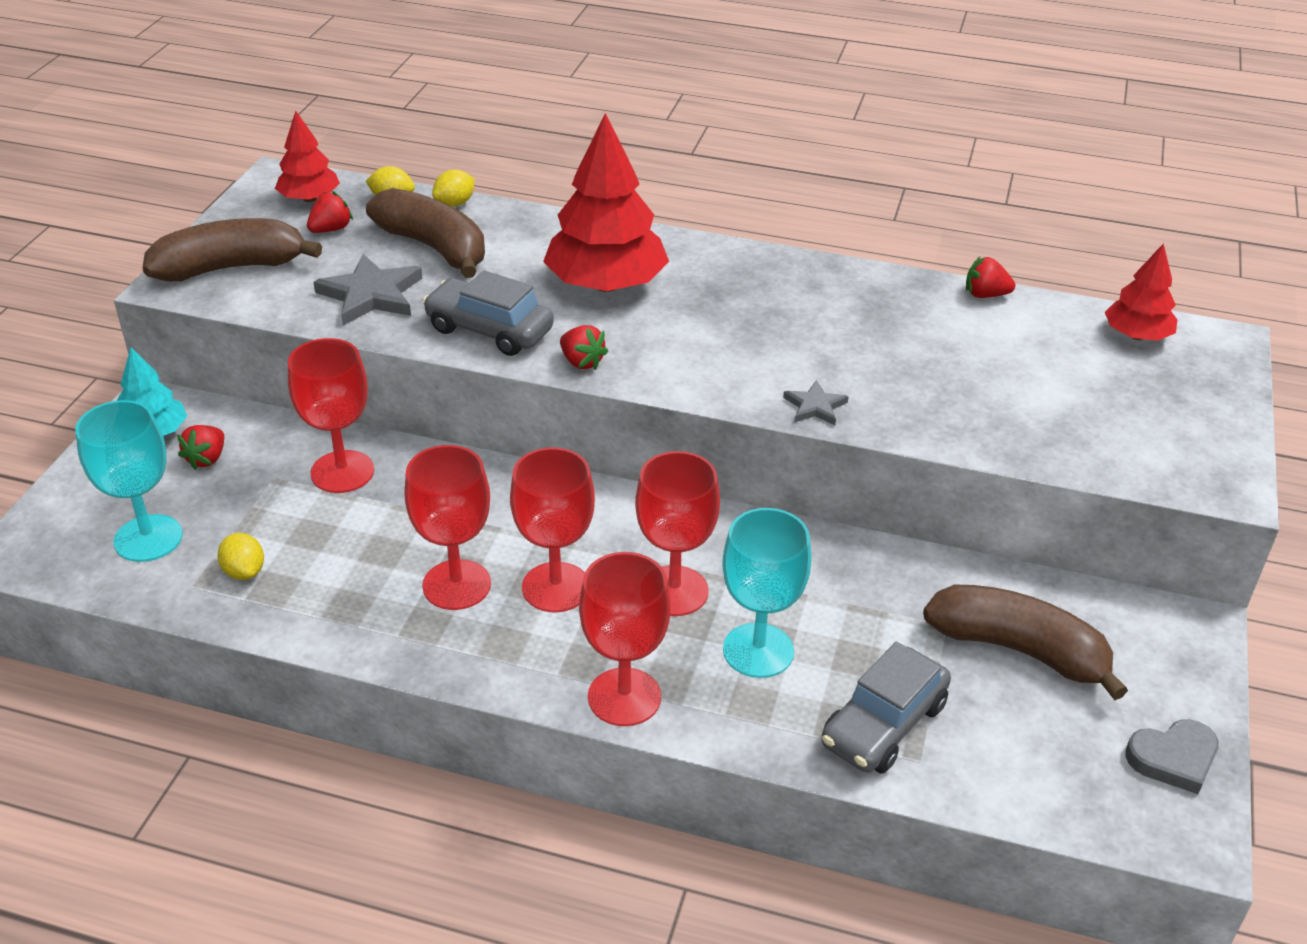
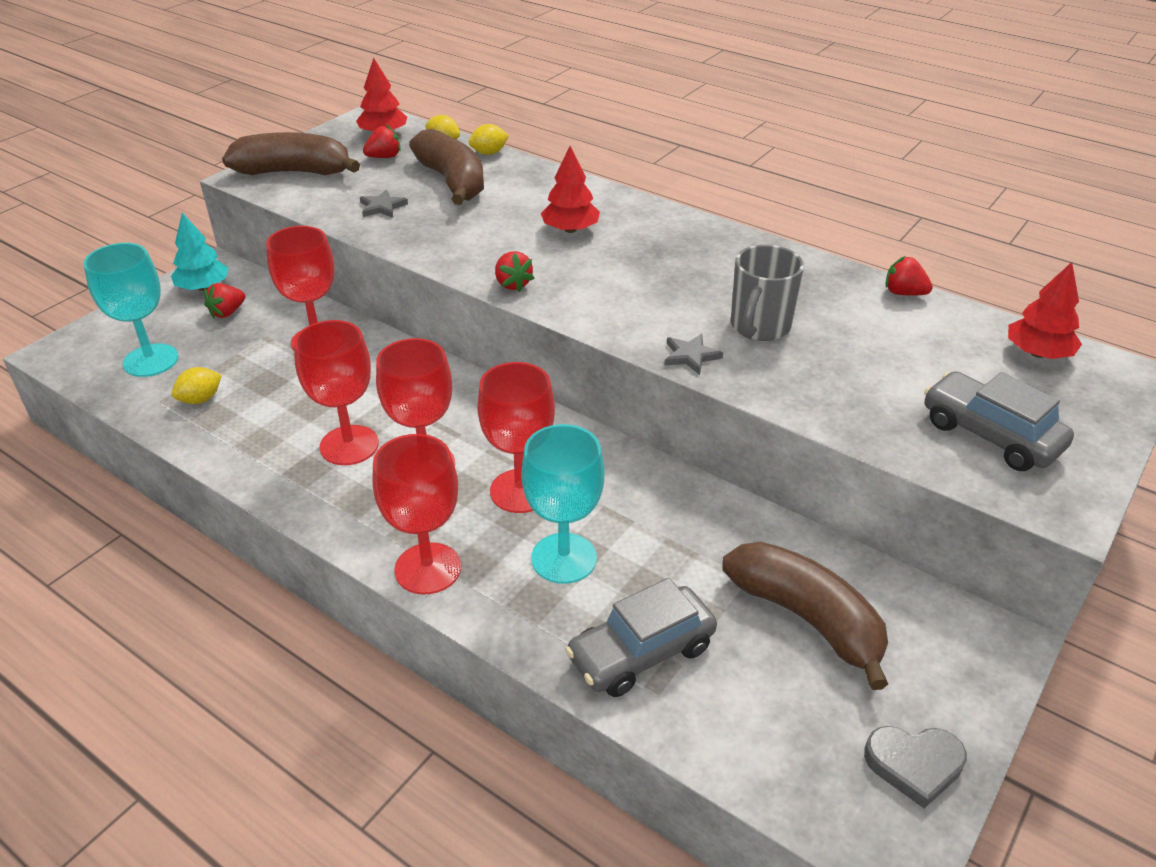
camera: 20 degrees right, 0 degrees up
yellow lemon [217,533,264,580] -> yellow lemon turned 60 degrees clockwise [172,367,222,404]
grey star [313,254,422,325] -> grey star [360,189,408,218], size x0.55
grey car [422,270,554,356] -> grey car moved to [924,371,1074,471]
red tree [543,113,669,292] -> red tree [541,146,600,233], size x0.55
none -> grey mug [731,245,804,341]

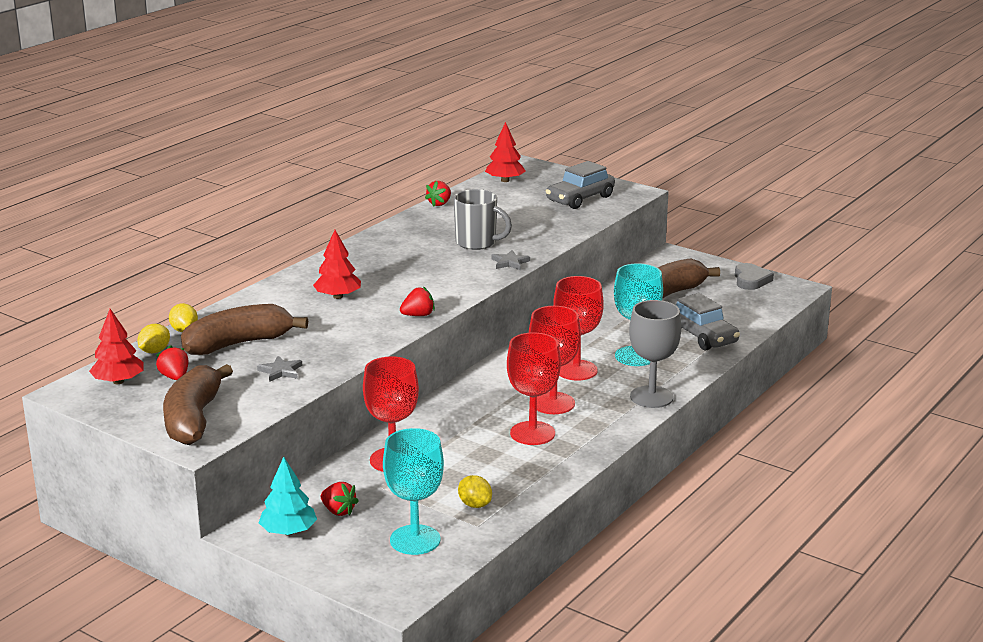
camera: 90 degrees left, 15 degrees down
red goblet [372,434,461,594] -> grey goblet [629,300,681,408]

